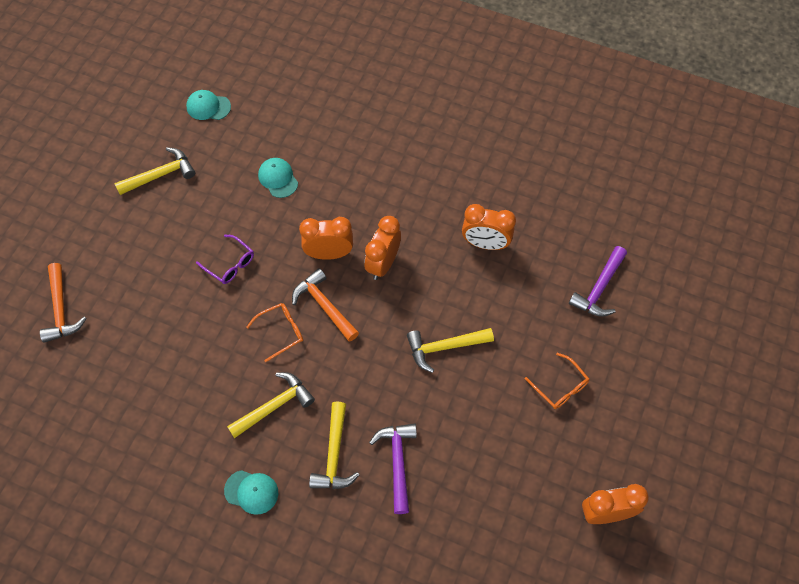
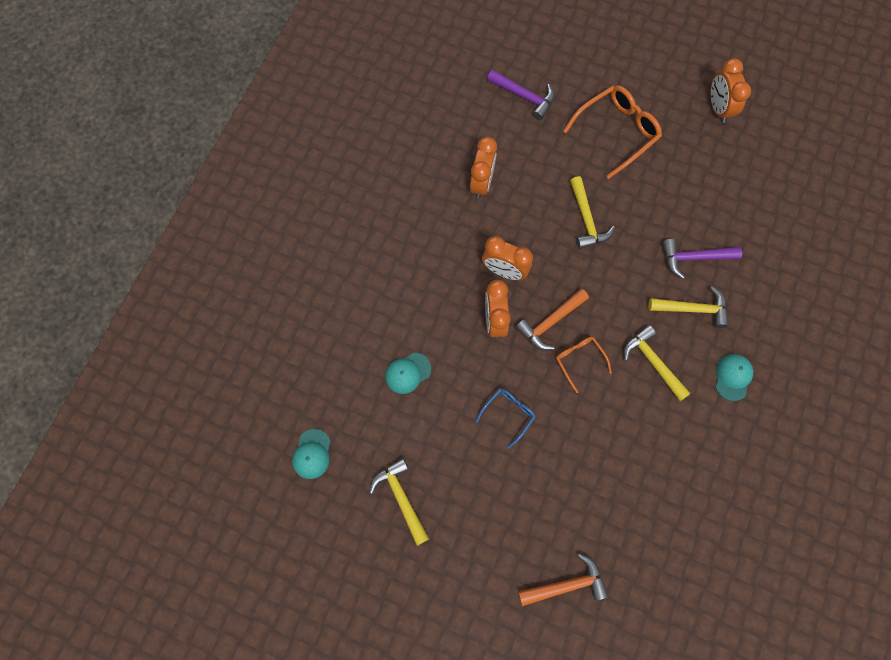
camera: 90 degrees left, 10 degrees up
purple glasses [196,235,254,284] -> blue glasses [476,388,536,449]
orange glasses [525,353,589,409] -> orange glasses [563,85,662,179], size x1.80

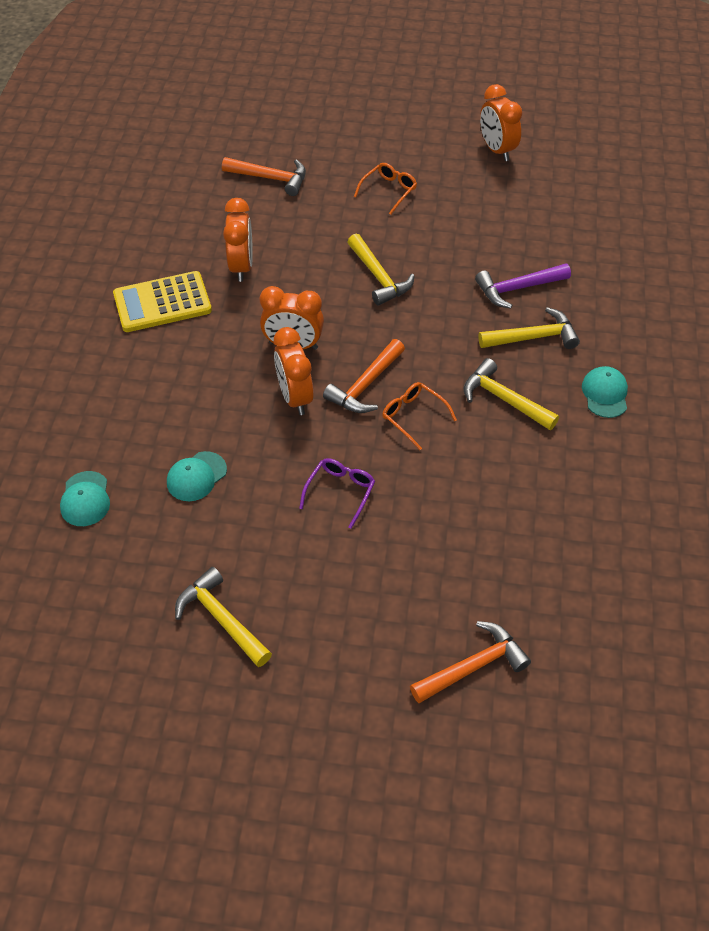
camera: 15 degrees left, 20 degrees down
turquoise cap [292,429,331,479] -> turquoise cap moved to [60,471,110,526]
blue glasses [476,388,536,449] -> purple glasses [299,458,375,529]
purple hammer [487,69,554,120] -> orange hammer [222,157,306,196]
orange glasses [563,85,662,179] -> orange glasses [354,163,417,215], size x0.55
none -> yellow calculator [113,271,212,332]

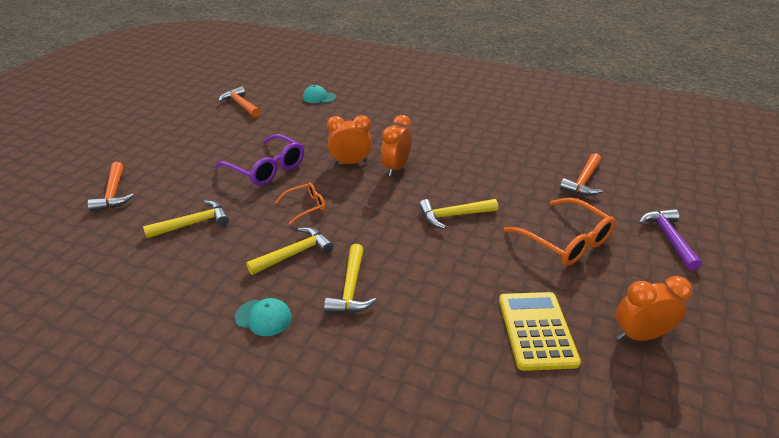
camera: 105 degrees right, 15 degrees down
yellow calculator [113,271,212,332] -> yellow calculator moved to [499,292,581,371]
turquoise cap [167,451,227,501] -> none
yellow hammer [175,567,272,667] -> yellow hammer moved to [143,200,229,238]
orange clock [223,198,253,282] -> none
purple glasses [299,458,375,529] -> purple glasses [215,134,304,186], size x1.80
orange hammer [323,339,405,413] -> orange hammer moved to [218,86,261,117]
orange glasses [354,163,417,215] -> orange glasses [504,198,616,266], size x1.80
purple hammer [475,263,571,309] -> purple hammer moved to [639,209,702,270]

